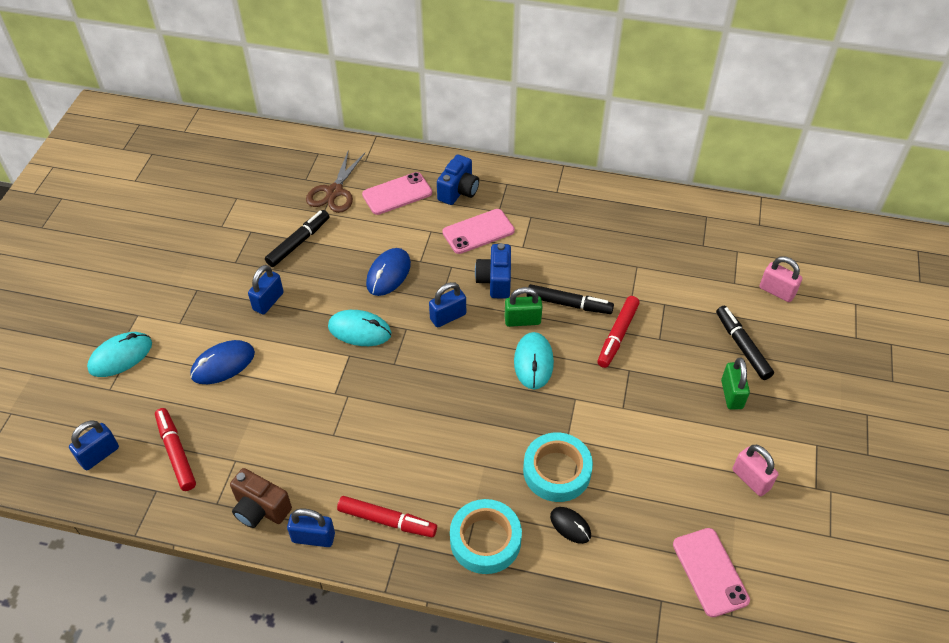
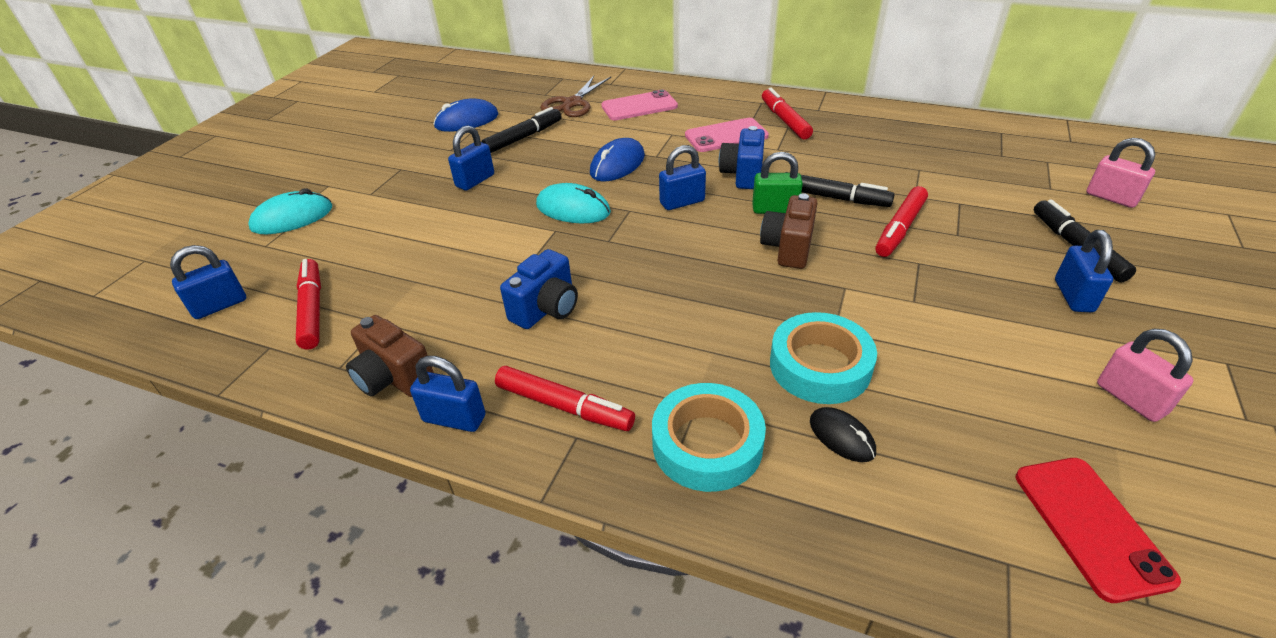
camera: 10 degrees right, 10 degrees down
blue mouse [190,340,255,384] -> blue mouse moved to [434,98,498,132]
blue camera [437,155,479,205] -> blue camera moved to [500,249,578,329]
turquoise mouse [514,332,554,389] -> brown camera [760,193,817,269]
pink phone [673,528,750,618] -> red phone [1016,458,1181,603]
green padlock [721,358,750,410] -> blue padlock [1055,230,1113,312]
none -> red marker [762,88,813,139]

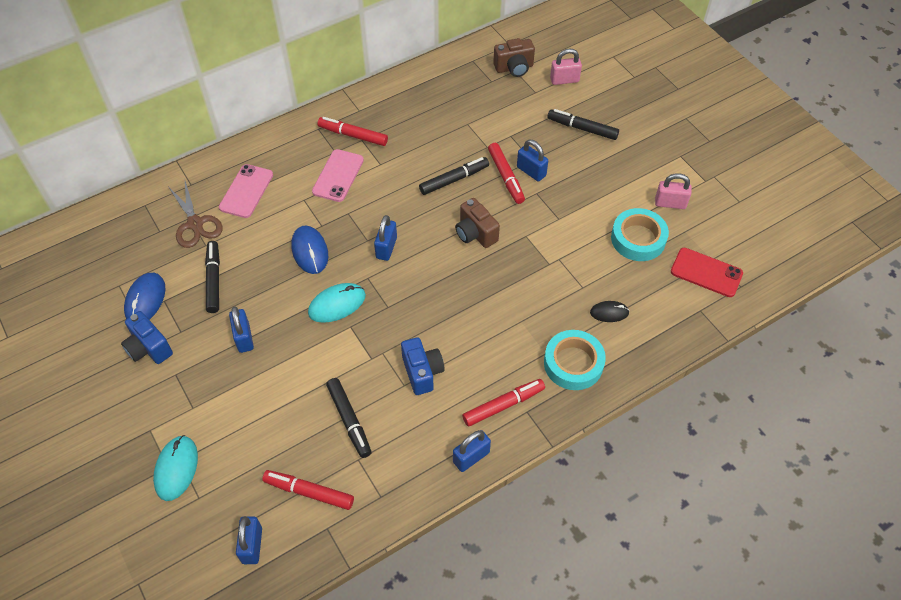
camera: 55 degrees left, 15 degrees up
brown camera [346,315,434,397] -> brown camera moved to [493,38,535,77]
blue camera [719,126,765,189] -> blue camera moved to [121,311,173,364]
green padlock [752,152,803,214] -> none
turquoise tape [770,312,877,404] -> turquoise tape moved to [611,208,669,261]
blue padlock [1055,230,1113,312] -> blue padlock moved to [517,139,548,181]
none -> black marker [326,378,372,458]

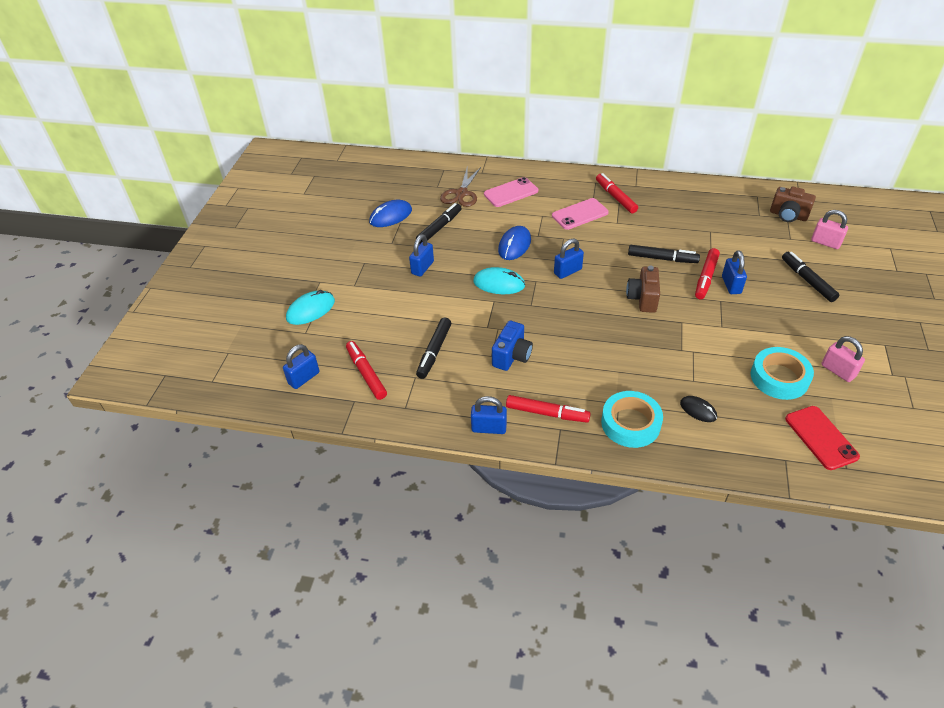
camera: 45 degrees right, 10 degrees down
blue camera [121,311,173,364] -> none

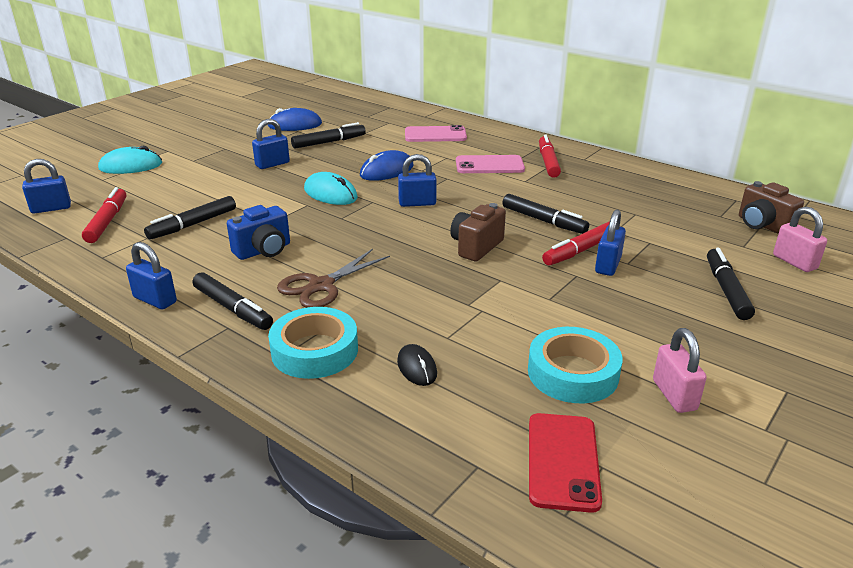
camera: 25 degrees right, 15 degrees down
brown scissors [440,167,481,207] -> brown scissors moved to [277,249,390,308]
red marker [506,395,591,423] -> black marker [193,272,273,330]

